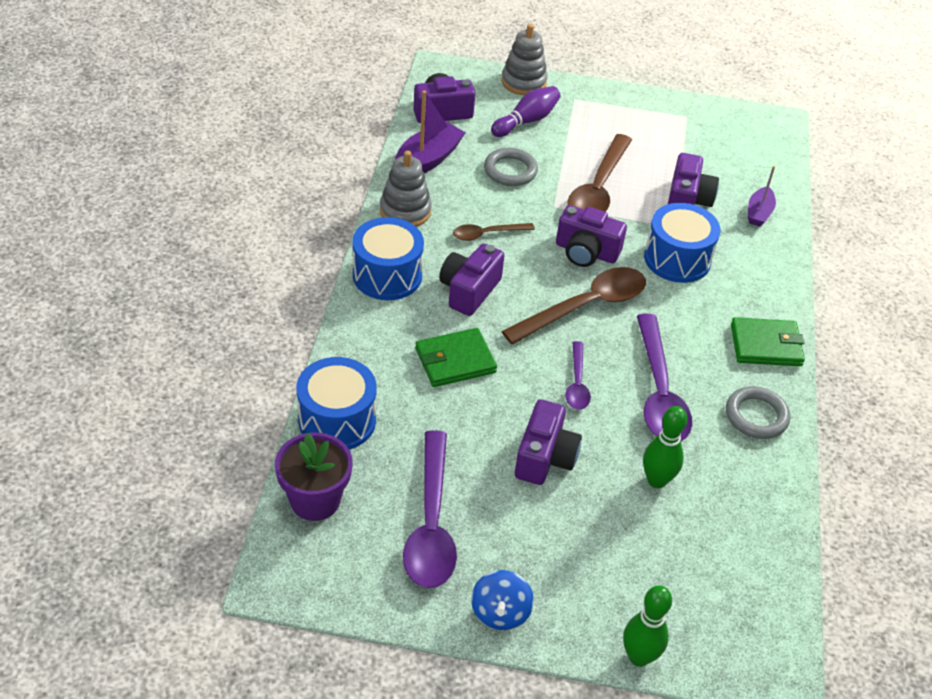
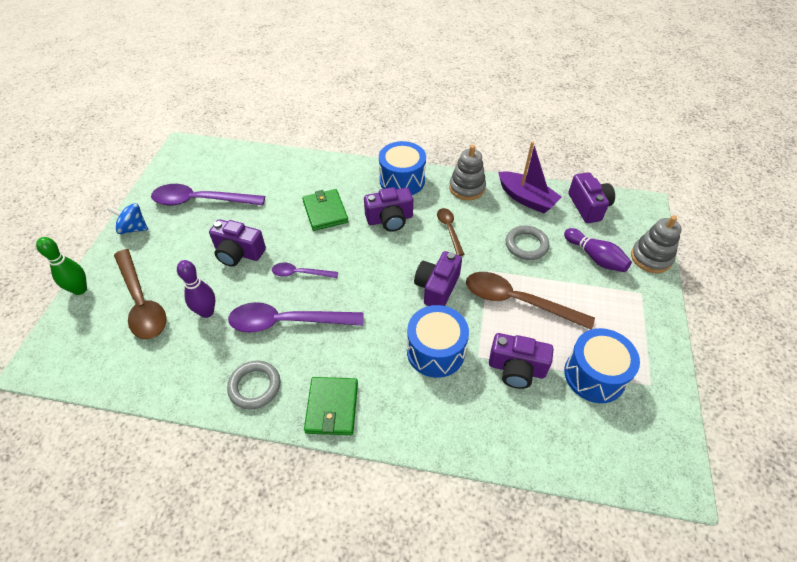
camera: 95 degrees right, 5 degrees up
purple flower pot [275,432,353,521] -> none
blue drum [296,357,377,450] -> blue drum moved to [564,328,640,403]
purple camera [439,244,504,316] -> purple camera turned 135 degrees clockwise [364,187,413,232]
brown spoon [502,267,646,344] -> brown spoon moved to [114,249,167,339]
green bowling pin [643,406,687,488] -> purple bowling pin [177,260,215,318]
purple boat [748,166,776,227] -> none

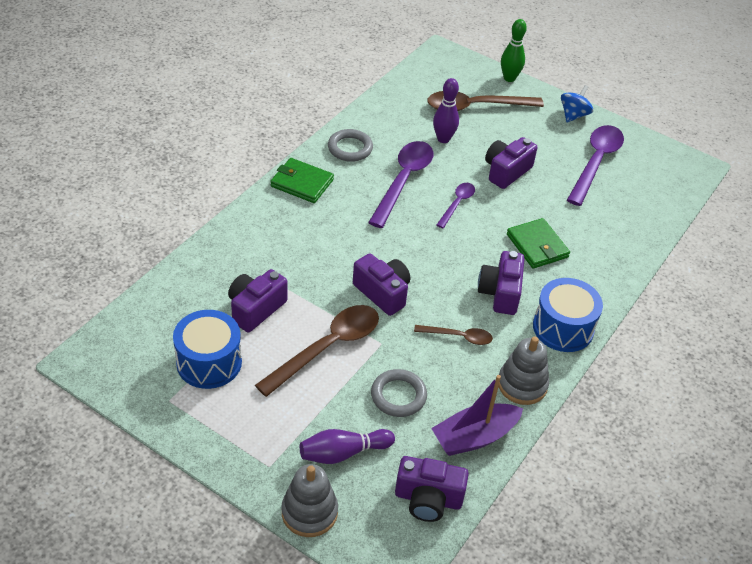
camera: 110 degrees right, 5 degrees down
green wallet [302,189,348,231] -> green wallet turned 60 degrees clockwise [507,218,570,269]
blue drum [407,305,469,378] -> none

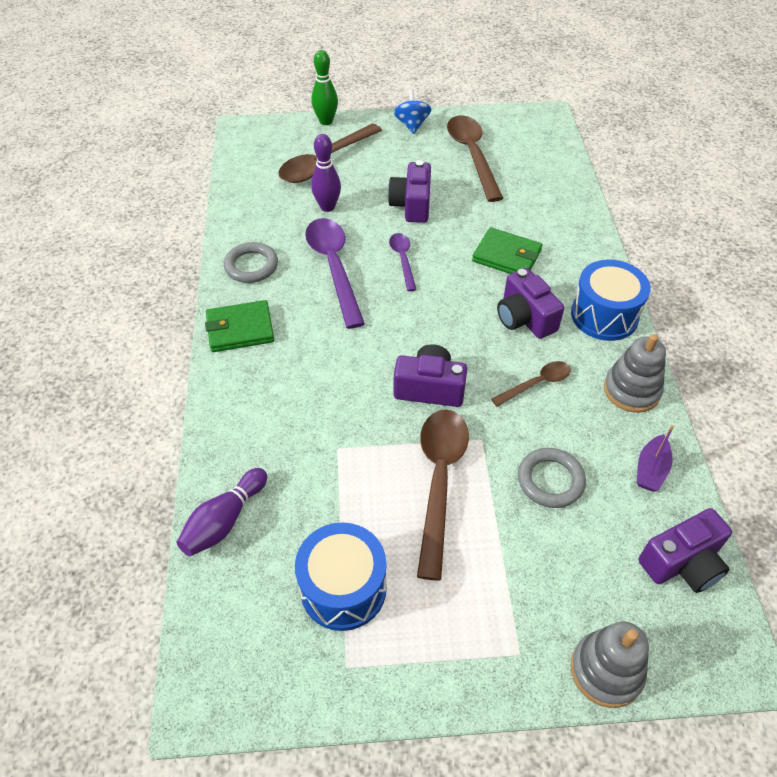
camera: 35 degrees left, 5 degrees up
purple camera [228,269,287,332] -> none
purple bowling pin [300,429,395,464] -> purple bowling pin moved to [177,468,267,556]
purple boat [431,375,523,456] -> purple boat [637,425,674,491], size x0.61
purple spoon [567,125,624,206] -> brown spoon [447,116,503,202]

